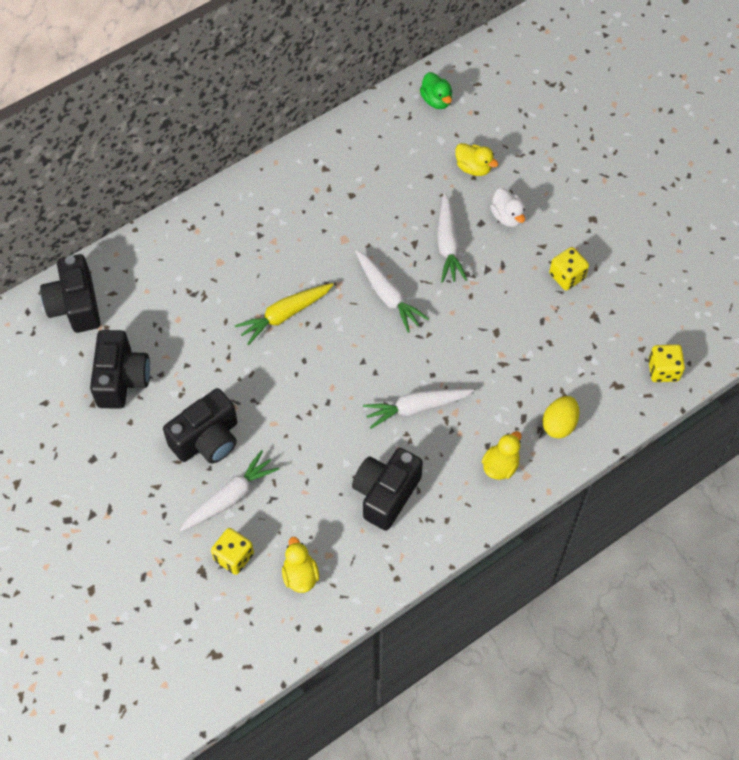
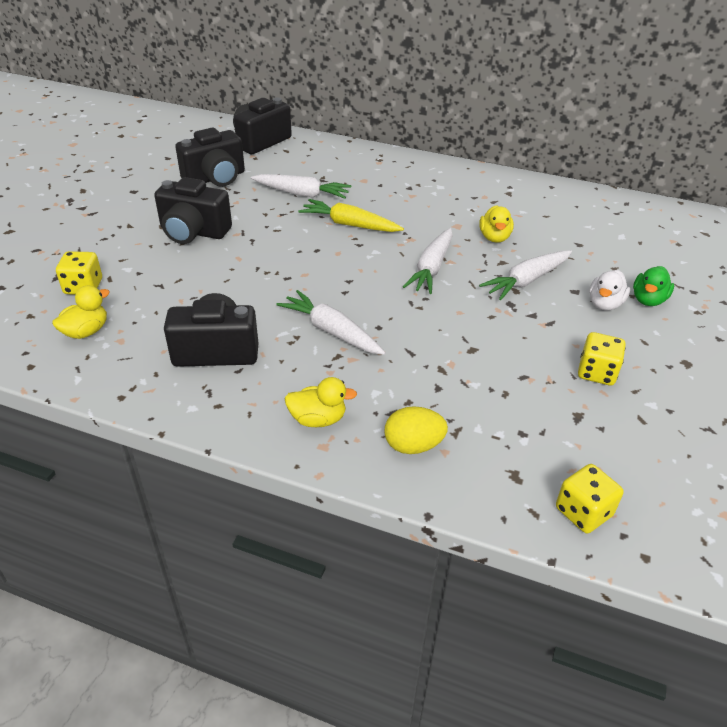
camera: 55 degrees right, 20 degrees down
white carrot [180,450,280,532] -> white carrot moved to [251,174,351,199]
green duck [420,72,452,109] -> green duck moved to [633,266,674,306]
yellow duck [455,143,498,176] -> yellow duck moved to [479,205,514,243]

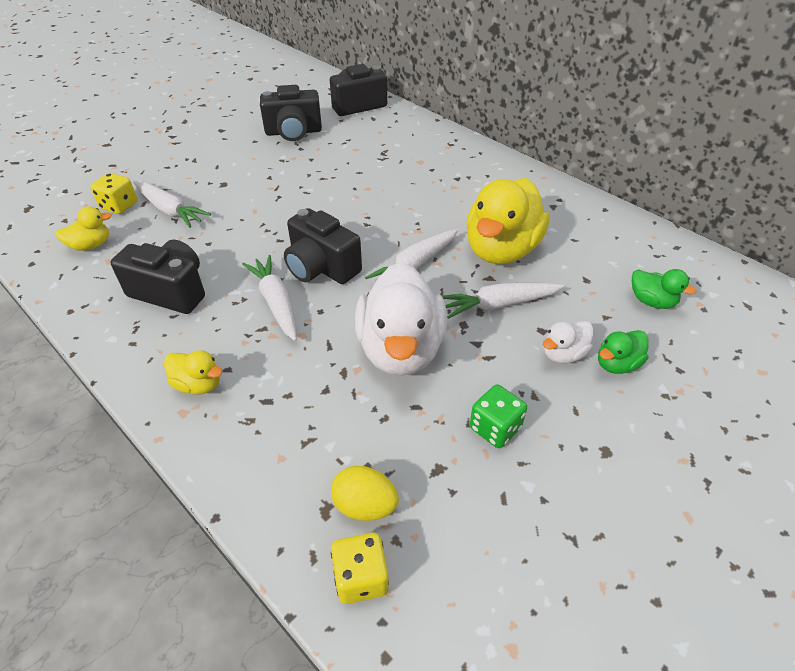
camera: 25 degrees right, 5 degrees up
black camera [154,177,232,244] -> black camera moved to [284,208,362,284]
white carrot [251,174,351,199] -> white carrot moved to [133,181,211,228]
yellow carrot [298,199,404,232] -> none
yellow egg [384,406,448,454] -> yellow egg moved to [331,466,399,521]
yellow duck [479,205,514,243] -> yellow duck [466,178,549,264], size x2.15
yellow dice [578,332,626,386] -> green dice [470,384,527,448]
none -> white duck [355,262,447,376]
none -> green duck [632,269,696,309]

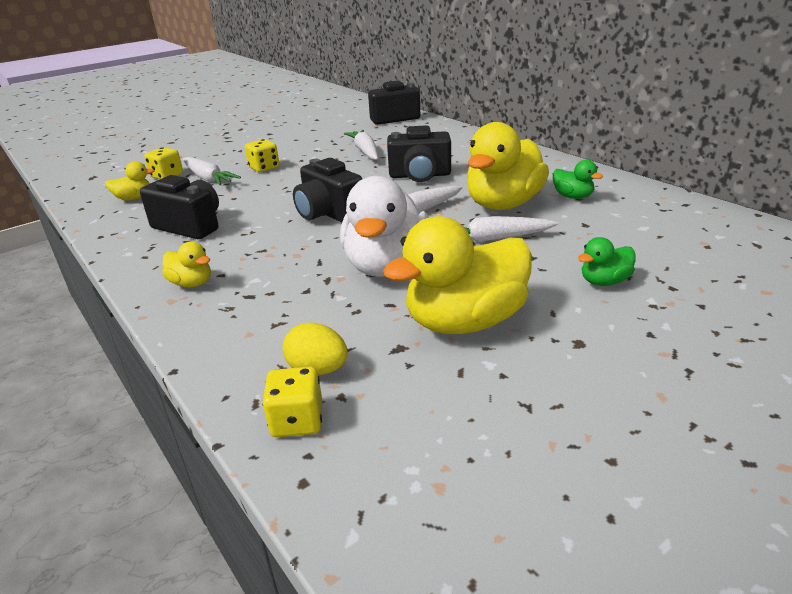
camera: 10 degrees right, 15 degrees down
white carrot [242,255,297,341] -> white carrot moved to [344,130,378,160]
black camera [260,85,322,141] -> black camera moved to [387,125,451,182]
green dice [470,384,527,448] -> yellow duck [383,216,532,334]
white duck [543,321,593,364] -> none
green duck [632,269,696,309] -> green duck moved to [553,160,603,199]
none -> yellow dice [245,139,279,172]

